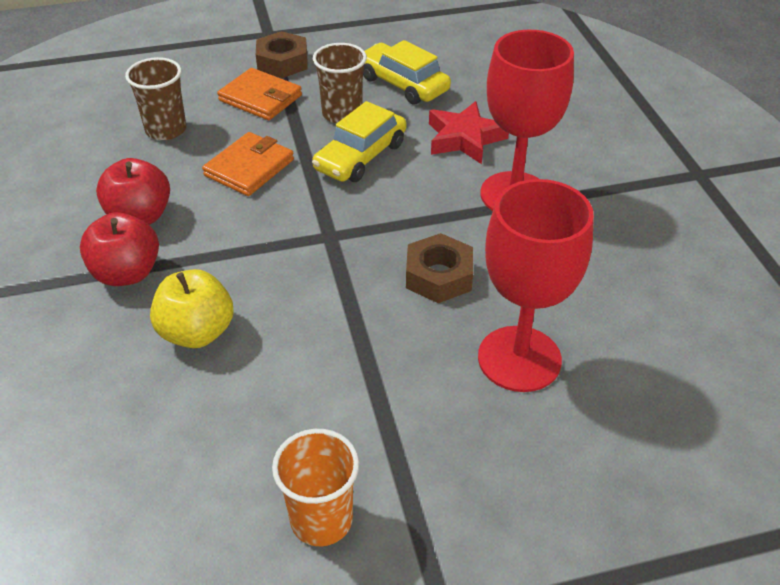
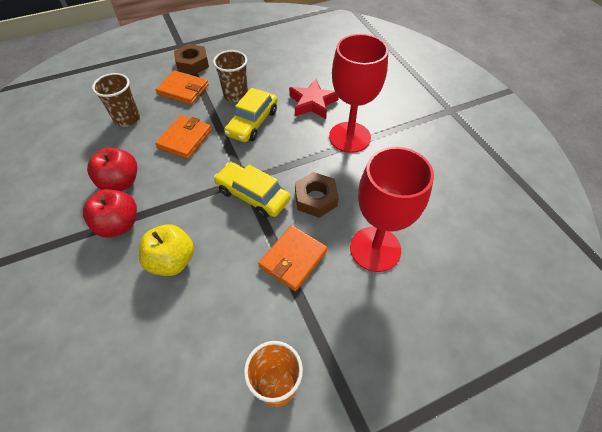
camera: 10 degrees left, 10 degrees up
yellow car [363,40,451,105] -> yellow car moved to [214,162,290,218]
none -> orange wallet [258,225,328,291]

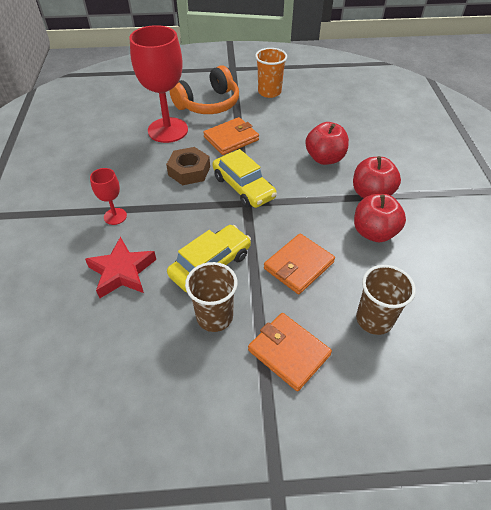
camera: 160 degrees left, 5 degrees down
yellow apple [139,224,194,276] -> red apple [305,122,349,165]
brown nut [174,44,209,75] -> none
red goblet [329,34,388,153] -> red goblet [90,168,127,225], size x0.47
none -> orange headphones [169,65,239,114]

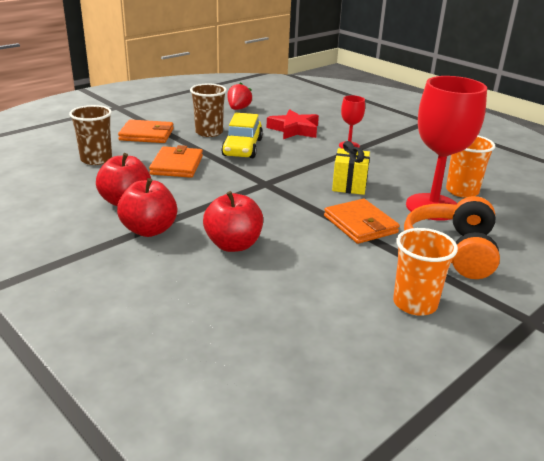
camera: 140 degrees right, 20 degrees down
brown nut [166,147,210,185] -> yellow gift [332,141,370,195]
orange wallet [203,117,259,155] -> orange wallet turned 45 degrees counterclockwise [324,199,400,244]
yellow car [213,149,277,208] -> none
none -> red strawberry [227,82,252,110]
none -> orange cup [446,135,496,198]

